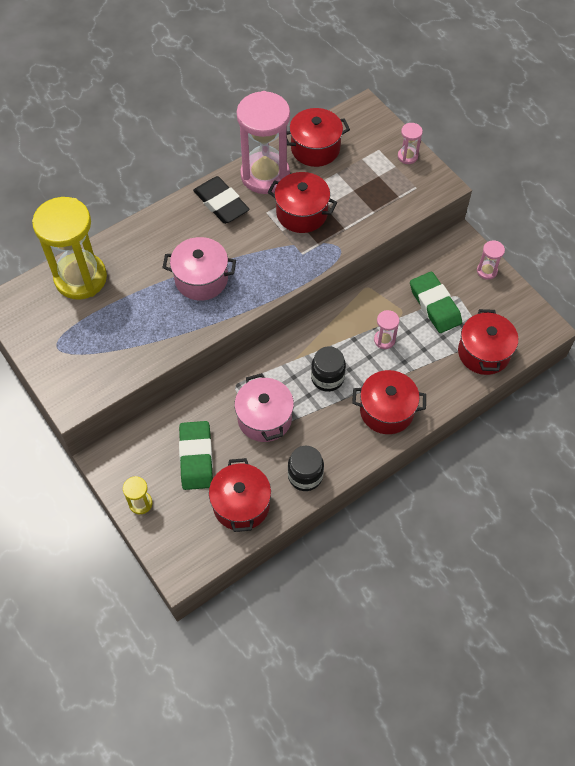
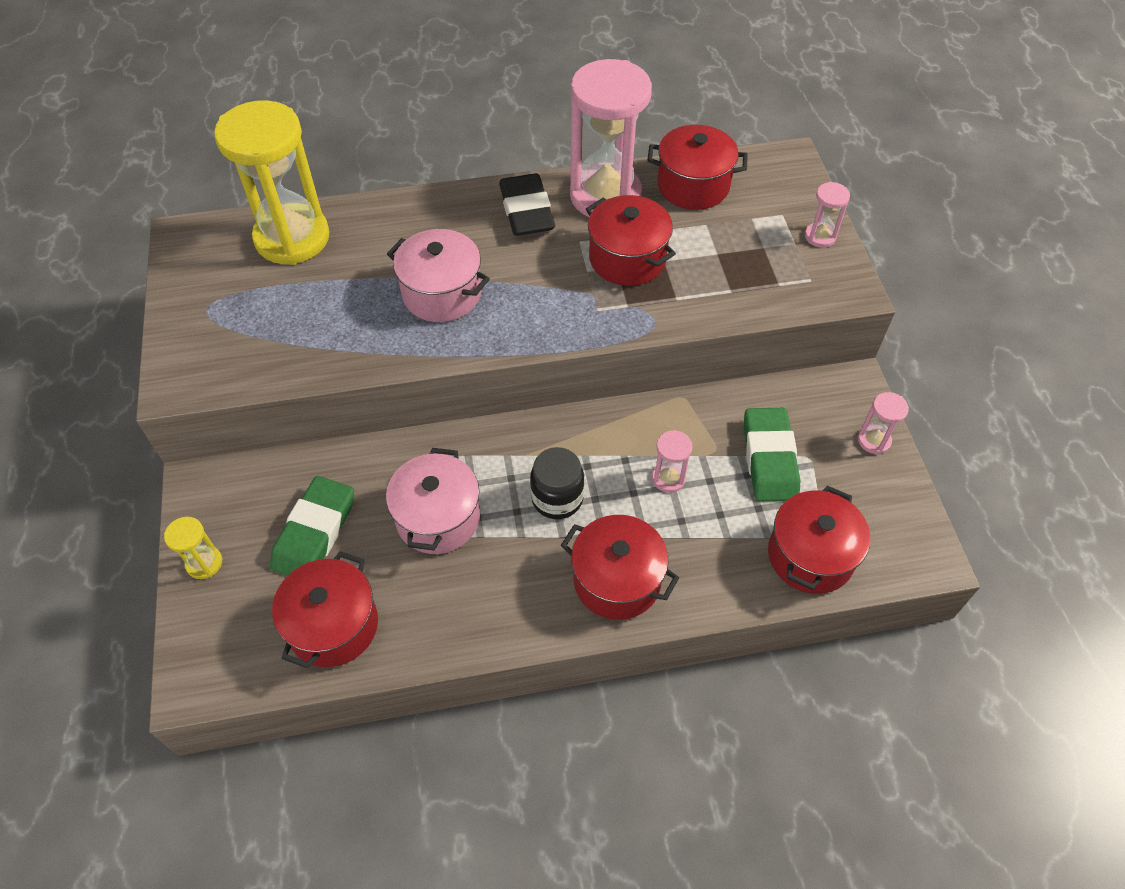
camera: 25 degrees right, 5 degrees down
black jar [288,446,324,491] -> none

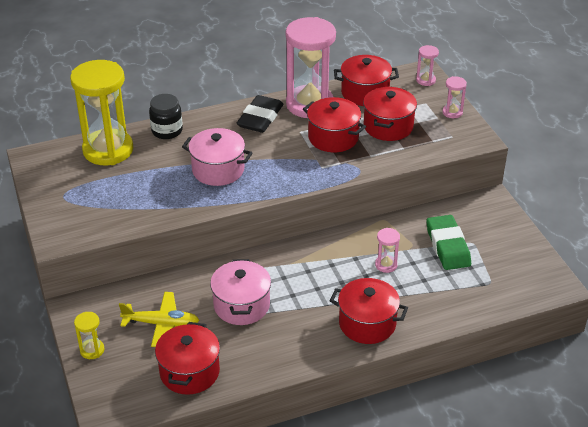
camera: 10 degrees left, 15 degrees down
green eraser [270,476,354,576] -> yellow plane [119,292,200,347]
black eraser [499,173,555,236] -> black eraser turned 45 degrees clockwise [237,95,283,133]
black jar [530,447,584,519] -> black jar moved to [149,94,183,139]
red pot [768,486,870,594] -> red pot moved to [363,87,417,141]
pink hourglass [858,392,909,454] -> pink hourglass moved to [416,45,439,86]

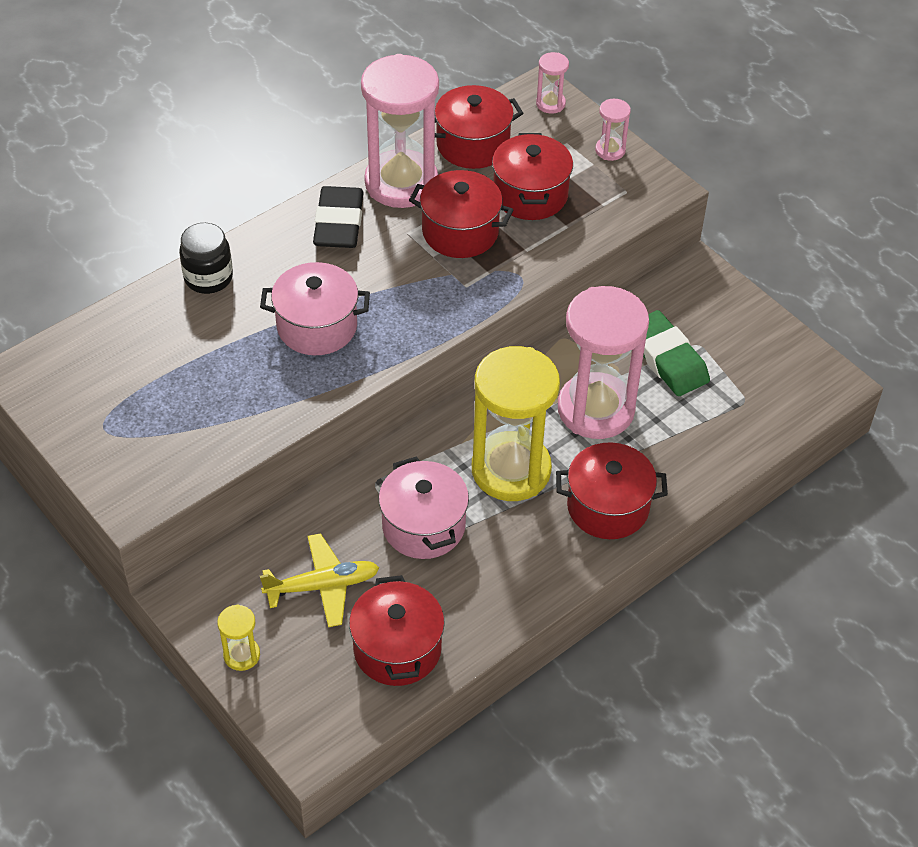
camera: 20 degrees left, 10 degrees up
yellow hourglass [70,60,134,165] -> yellow hourglass moved to [472,346,560,501]
pink hourglass [375,228,400,273] -> pink hourglass [558,286,649,439], size x2.38

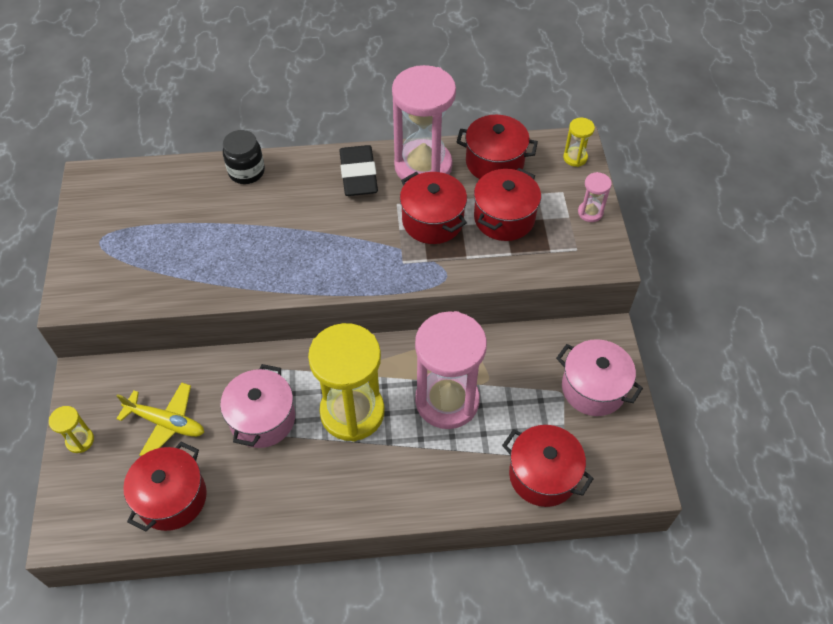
camera: 35 degrees right, 5 degrees up
pink pot [260,262,370,355] -> pink pot moved to [556,339,643,416]
black eraser [313,186,364,248] -> black eraser turned 45 degrees counterclockwise [339,145,378,196]
pink hourglass [536,52,569,113] -> yellow hourglass [563,118,595,167]
red pot [556,442,668,539] -> red pot moved to [502,425,594,507]
green eraser [643,310,710,396] -> none

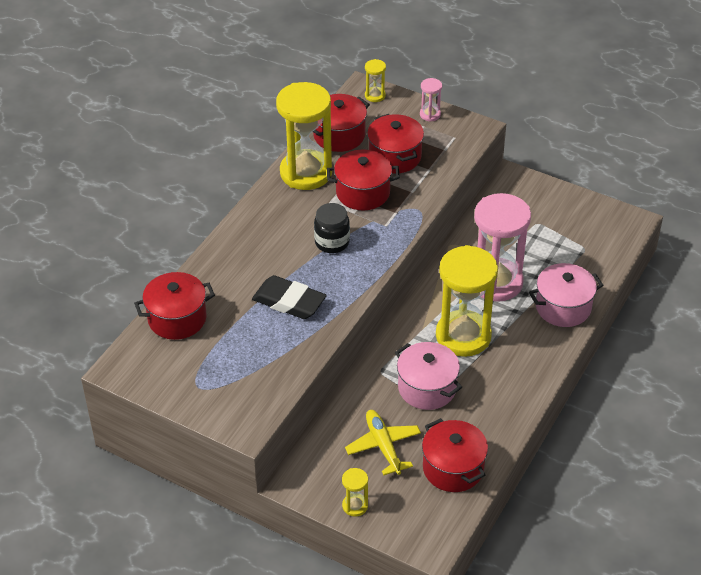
camera: 55 degrees left, 10 degrees down
yellow plane [116,382,204,456] -> yellow plane turned 75 degrees counterclockwise [345,410,421,475]
black jar [223,130,265,184] -> black jar moved to [314,203,350,253]
black eraser [339,145,378,196] -> black eraser moved to [252,275,327,319]
pink hourglass [392,65,456,183] -> yellow hourglass [276,82,332,190]
red pot [502,425,594,507] -> red pot moved to [134,272,215,340]
pink pot [556,339,643,416] -> pink pot moved to [529,263,603,327]

